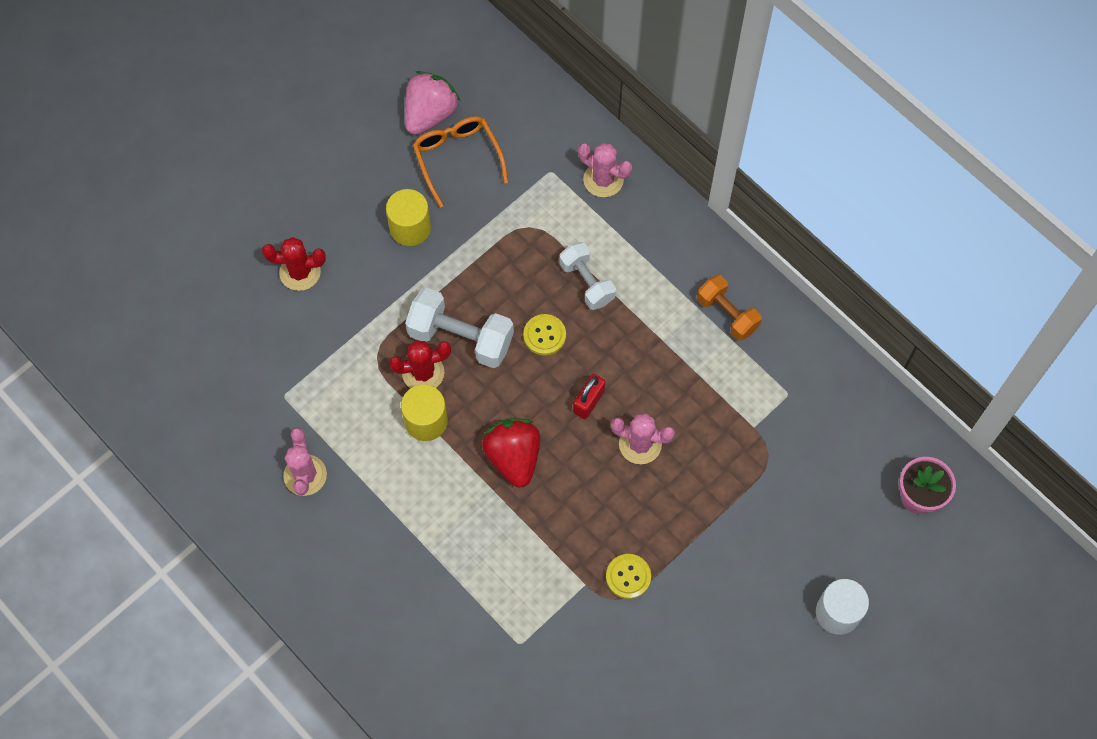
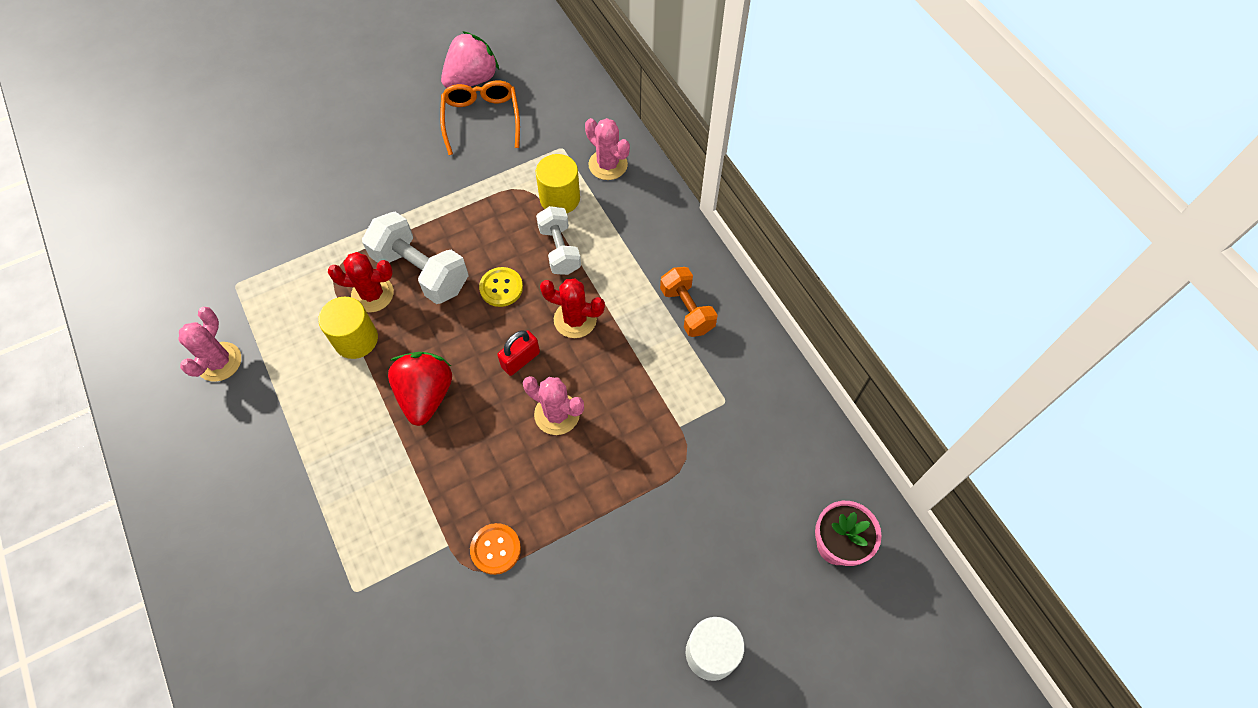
camera: 15 degrees right, 5 degrees down
red cactus [262,237,326,291] -> red cactus moved to [540,279,605,338]
yellow cylinder [386,189,431,246] -> yellow cylinder moved to [536,154,580,213]
yellow button [606,554,651,599] -> orange button [470,523,521,575]

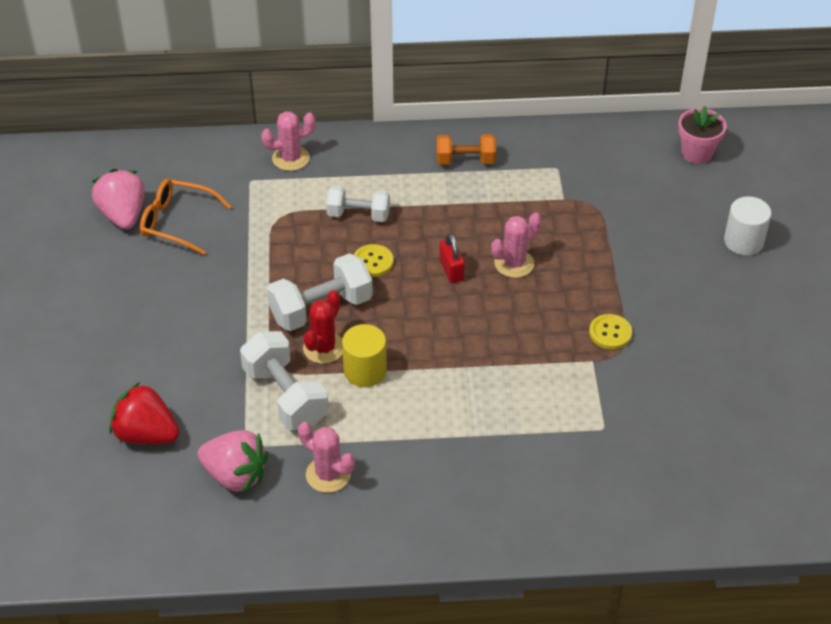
camera: 65 degrees left, 15 degrees down
red strawberry [388,352,452,426] -> red strawberry moved to [109,382,180,444]
orange button [470,523,521,575] -> yellow button [589,314,632,349]
yellow cylinder [536,154,580,213] -> none
red cactus [540,279,605,338] -> none
none -> pink strawberry [197,430,268,493]
none -> white dumbbell [240,331,329,430]

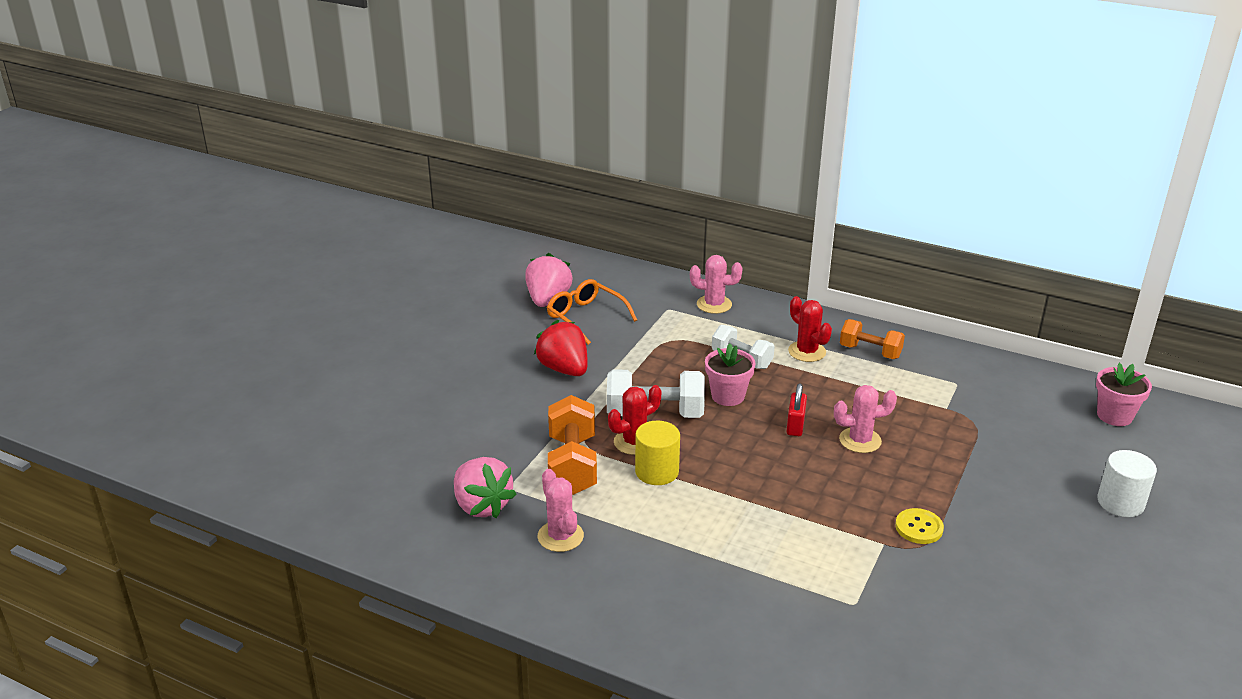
camera: 30 degrees right, 15 degrees down
red strawberry [109,382,180,444] -> red strawberry moved to [534,320,588,376]
white dumbbell [240,331,329,430] -> orange dumbbell [548,395,597,495]
yellow button [354,244,394,277] -> pink flower pot [705,344,756,406]
none -> red cactus [788,296,832,362]

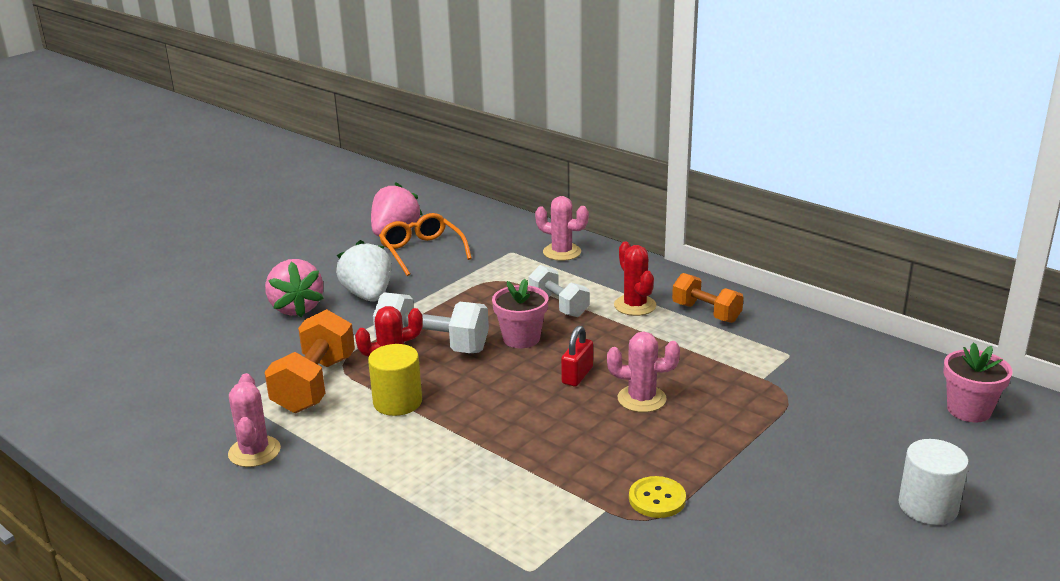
camera: 15 degrees right, 5 degrees down
pink strawberry [454,457,517,518] -> pink strawberry moved to [265,259,324,317]
red strawberry [534,320,588,376] -> white strawberry [336,240,392,302]

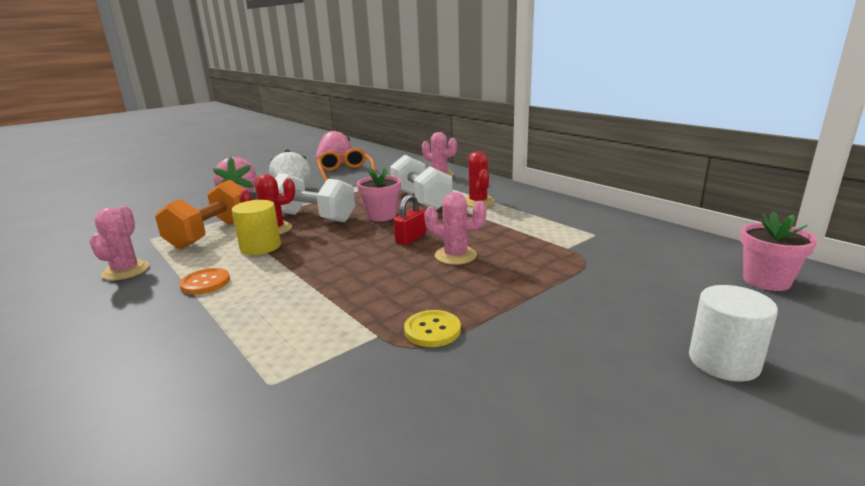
camera: 10 degrees right, 5 degrees down
white dumbbell [529,265,590,317] -> white dumbbell [390,155,453,210], size x1.52
orange dumbbell [672,273,743,323] -> none
none -> orange button [179,268,230,295]

